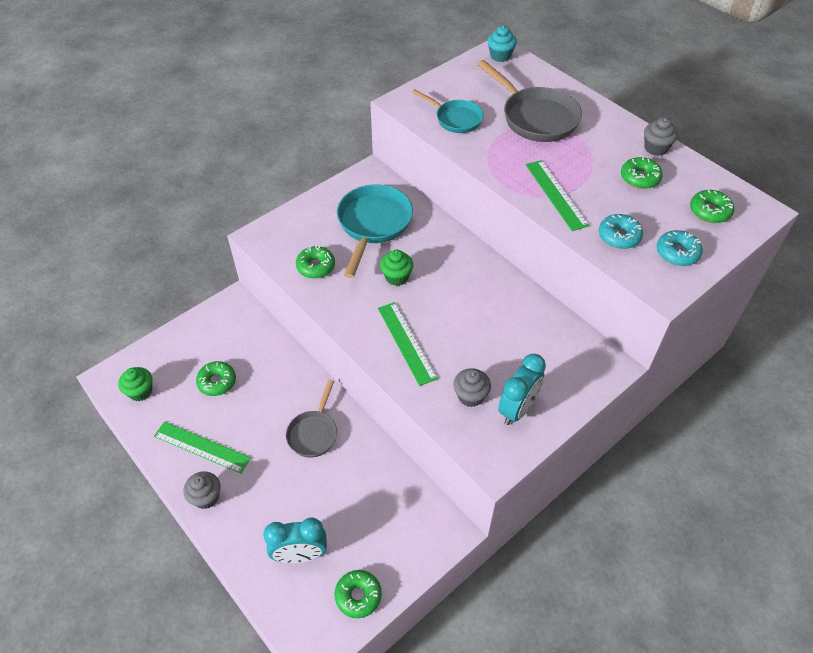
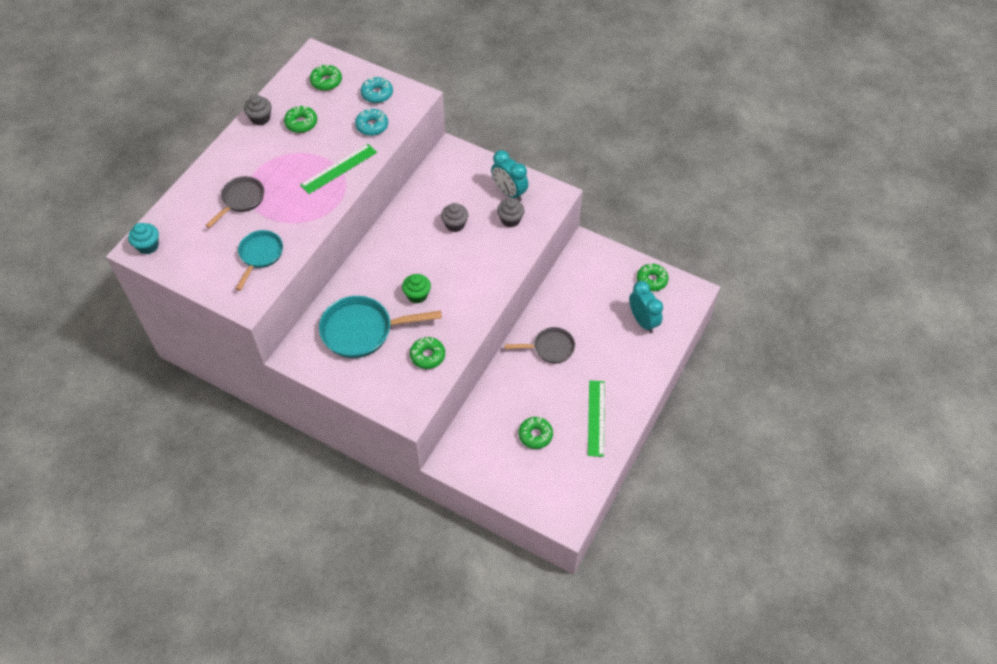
camera: 110 degrees left, 5 degrees up
green cupcake [118,367,152,401] -> none
grey cupcake [183,471,221,509] -> grey cupcake moved to [441,203,468,232]
green ruler [378,302,438,386] -> none
grey pan [477,60,582,142] -> grey pan [206,176,264,228], size x0.61
turquoise clock [498,354,546,425] -> turquoise clock turned 150 degrees counterclockwise [491,150,528,201]

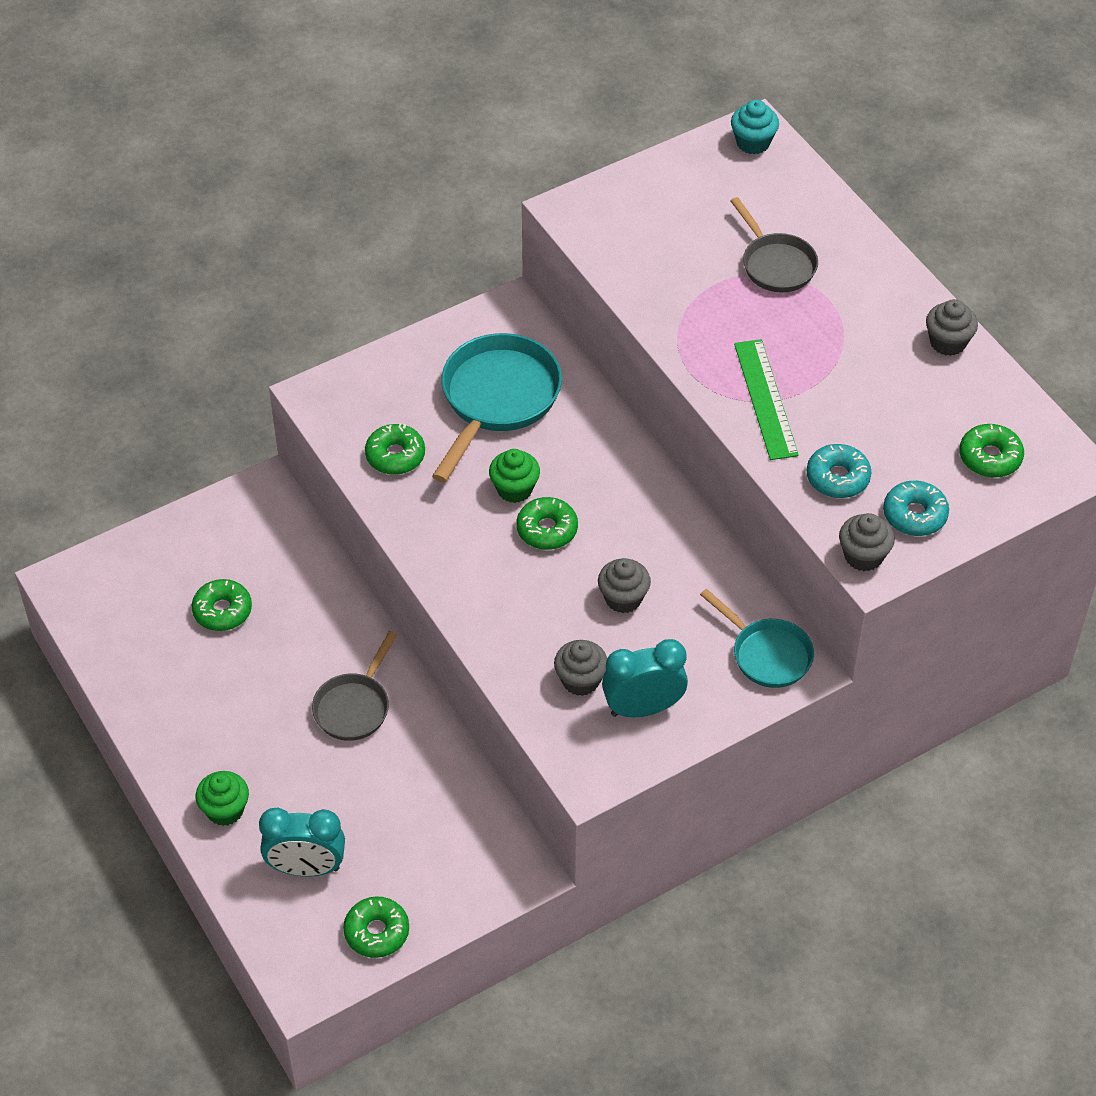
camera: 120 degrees right, 5 degrees down
turquoise pan [236,230,283,291] -> turquoise pan moved to [700,589,814,688]
green donut [284,105,317,133] -> green donut moved to [516,497,578,550]
green ruler [588,380,605,457] -> none
none -> green cupcake [196,771,249,826]
none -> grey cupcake [839,513,895,571]

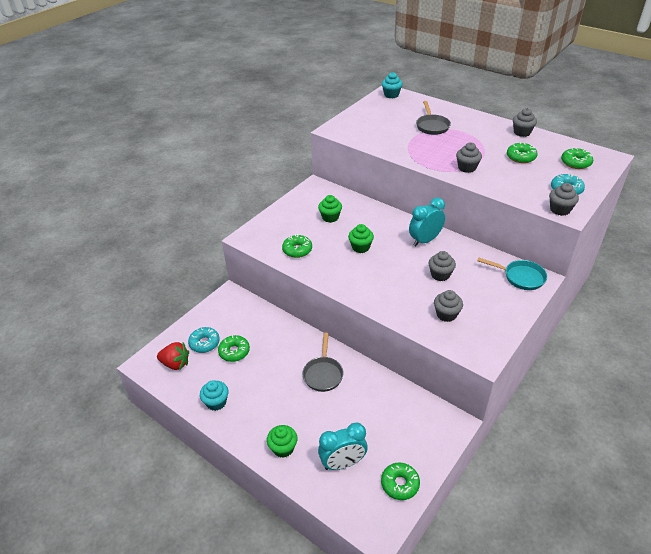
camera: 20 degrees left, 10 degrees down
turquoise pan [432,333,562,482] -> green cupcake [318,195,342,223]
green donut [516,497,578,550] -> green donut moved to [507,142,538,163]
turquoise clock [602,639,688,717] -> turquoise clock moved to [409,198,445,246]
grey pan [731,197,818,292] -> grey pan turned 45 degrees clockwise [416,101,451,135]
green ruler [734,339,799,460] -> grey cupcake [456,142,482,173]
turquoise donut [807,444,871,498] -> turquoise donut moved to [188,327,220,353]
none -> red strawberry [157,342,189,370]
none -> turquoise cupcake [200,380,228,411]

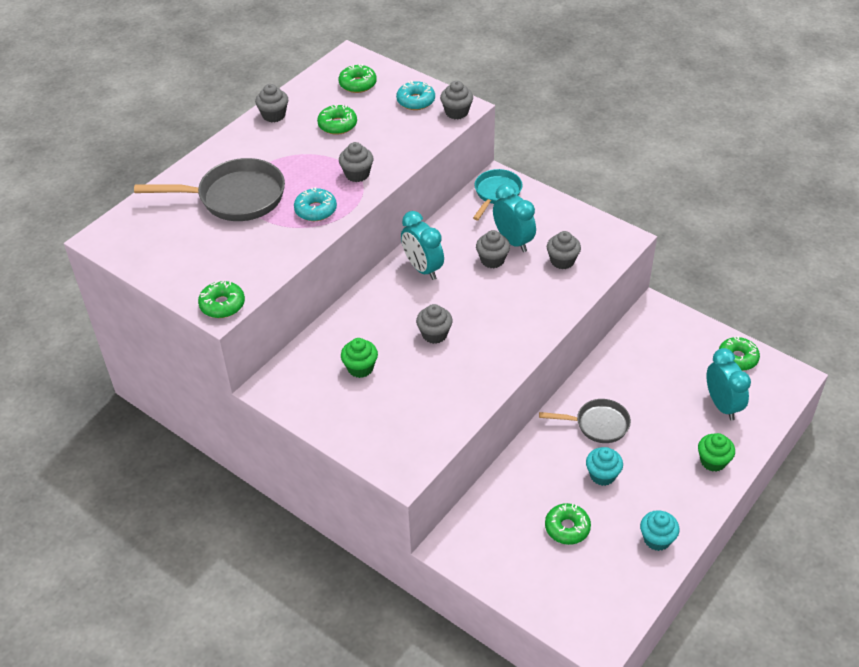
camera: 90 degrees left, 5 degrees up
red strawberry [157,342,189,370] -> none
turquoise donut [188,327,220,353] -> turquoise donut moved to [294,187,337,221]
green donut [282,234,312,258] -> green donut moved to [198,280,245,318]
green cupcake [348,224,374,253] -> grey cupcake [416,304,453,344]
turquoise cupcake [382,72,403,98] -> turquoise cupcake moved to [586,447,623,486]
grey pan [416,101,451,135] -> grey pan [134,158,285,221], size x1.63
none -> turquoise clock [493,184,536,252]

